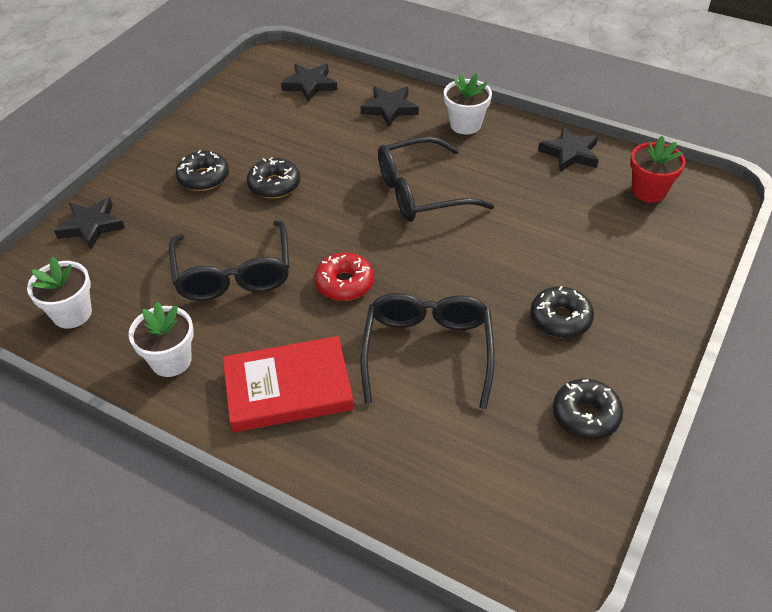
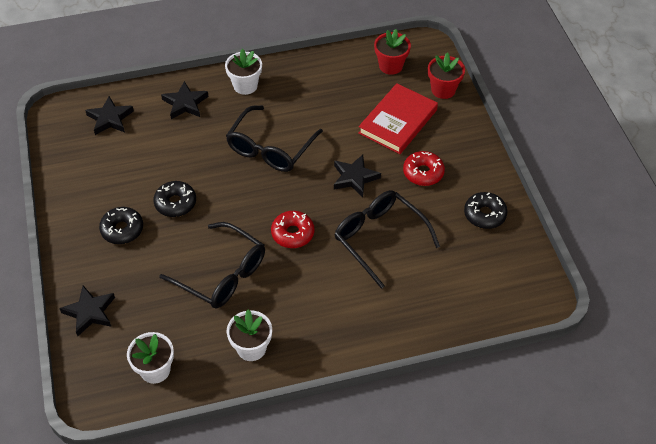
camera: 45 degrees left, 5 degrees up
red book [222,336,354,432] -> red book moved to [358,83,438,154]
black donut [530,286,594,338] -> red donut [403,151,445,186]
black star [538,126,599,172] -> black star moved to [334,155,381,197]
none -> red flower pot [428,52,465,99]

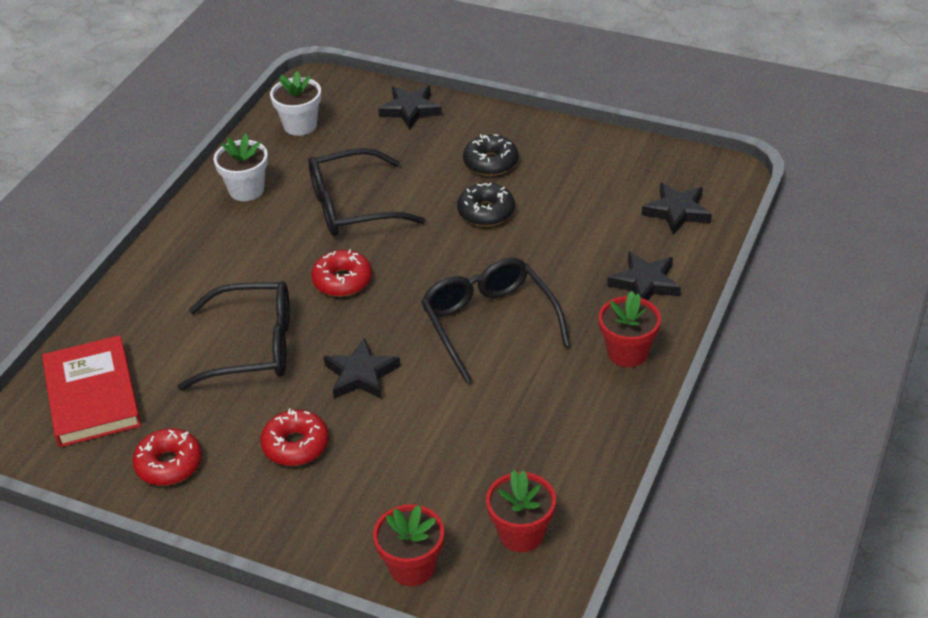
camera: 130 degrees right, 10 degrees down
white flower pot [225,48,262,95] -> red flower pot [599,291,661,367]
red book [358,83,438,154] -> red book moved to [42,335,141,447]
black donut [464,192,508,229] -> red donut [132,428,202,486]

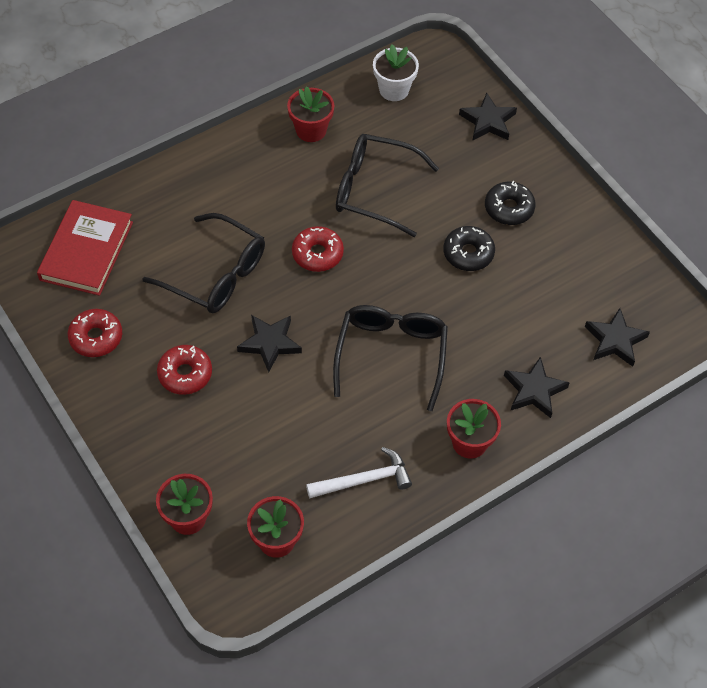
camera: 30 degrees right, 15 degrees up
white flower pot [214,134,268,201] -> red flower pot [287,87,334,142]
none -> white hammer [306,447,412,498]

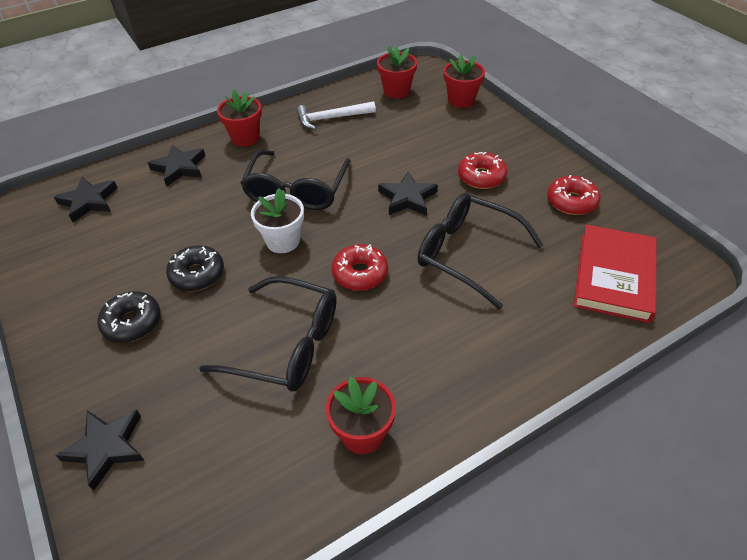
camera: 175 degrees left, 10 degrees down
white flower pot [373,44,419,101] -> white flower pot moved to [251,188,304,253]

